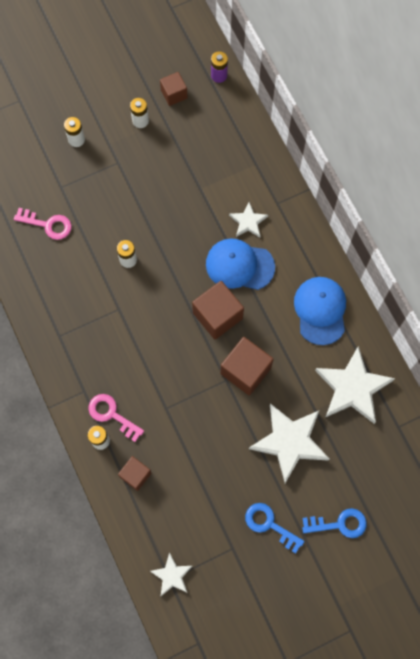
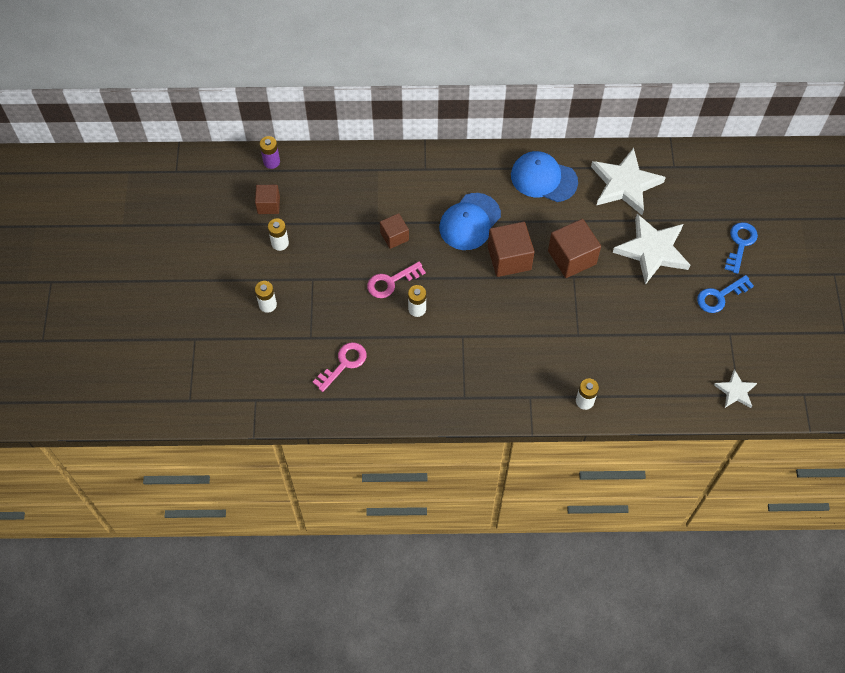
camera: 65 degrees left, 10 degrees down
pink key [88,394,144,442] -> pink key moved to [367,262,426,298]
brown cube [118,456,152,491] -> brown cube moved to [380,213,409,249]
white star [229,202,268,237] -> none

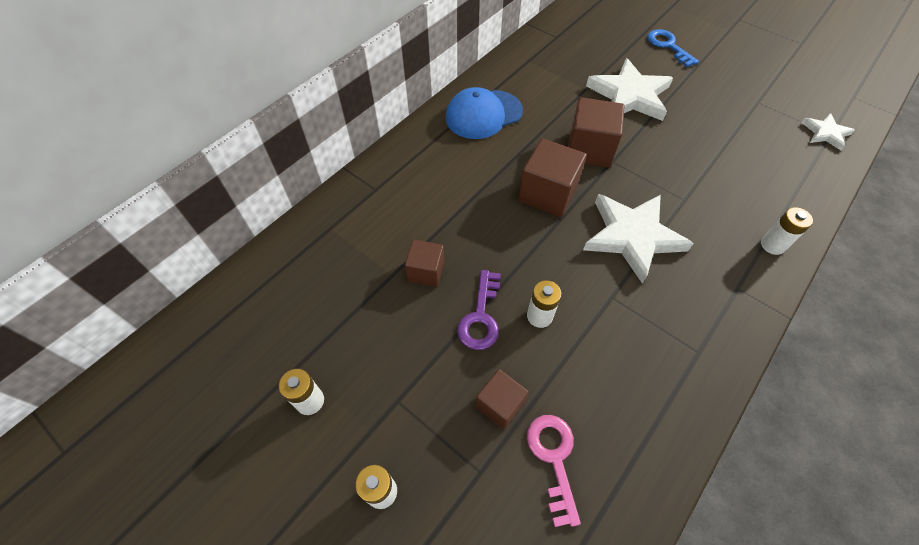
camera: 50 degrees left, 5 degrees down
brown cube [255,185,280,214] -> brown cube moved to [476,369,529,430]
purple battery [260,136,280,169] -> none
pink key [367,262,426,298] -> purple key [457,270,501,350]
blue cap [439,193,501,250] -> none
white star [591,148,666,215] -> white star moved to [583,194,694,284]
blue key [697,275,754,313] -> none

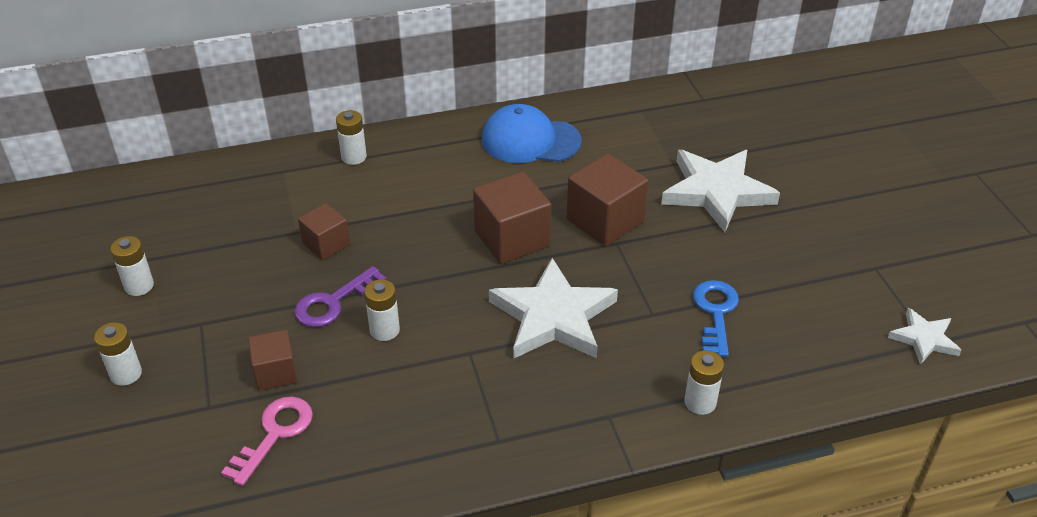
camera: 35 degrees right, 15 degrees down
blue key [648,29,699,67] -> blue key moved to [693,280,739,357]
none -> white battery [336,110,367,165]

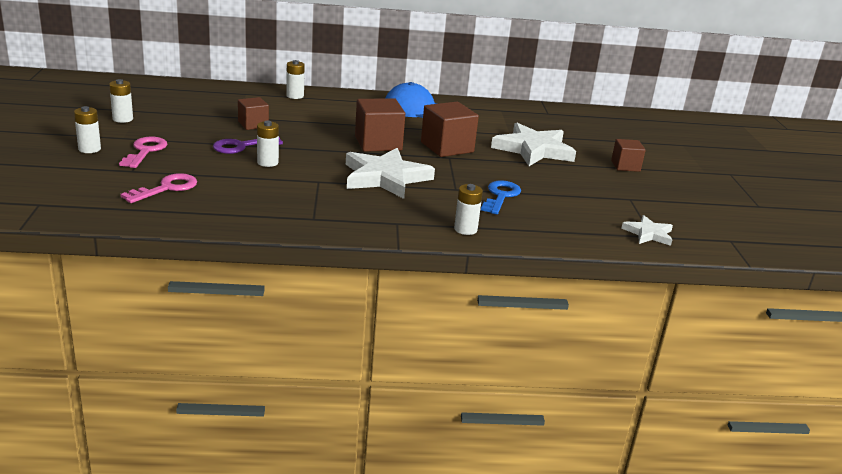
camera: 10 degrees right, 15 degrees down
brown cube [248,330,298,390] -> brown cube moved to [611,139,646,172]
none -> pink key [119,136,167,168]

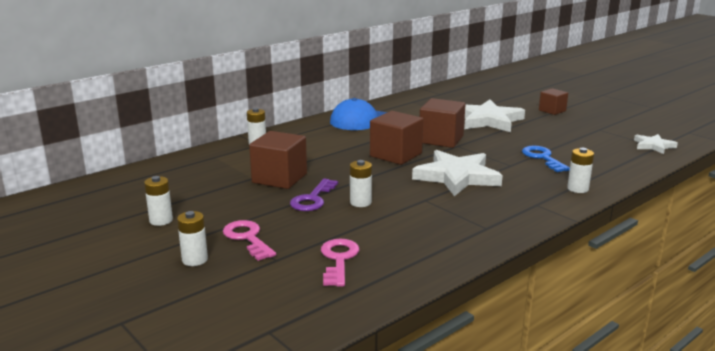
camera: 35 degrees left, 5 degrees down
brown cube [238,97,269,130] -> brown cube [249,131,307,189], size x1.66

